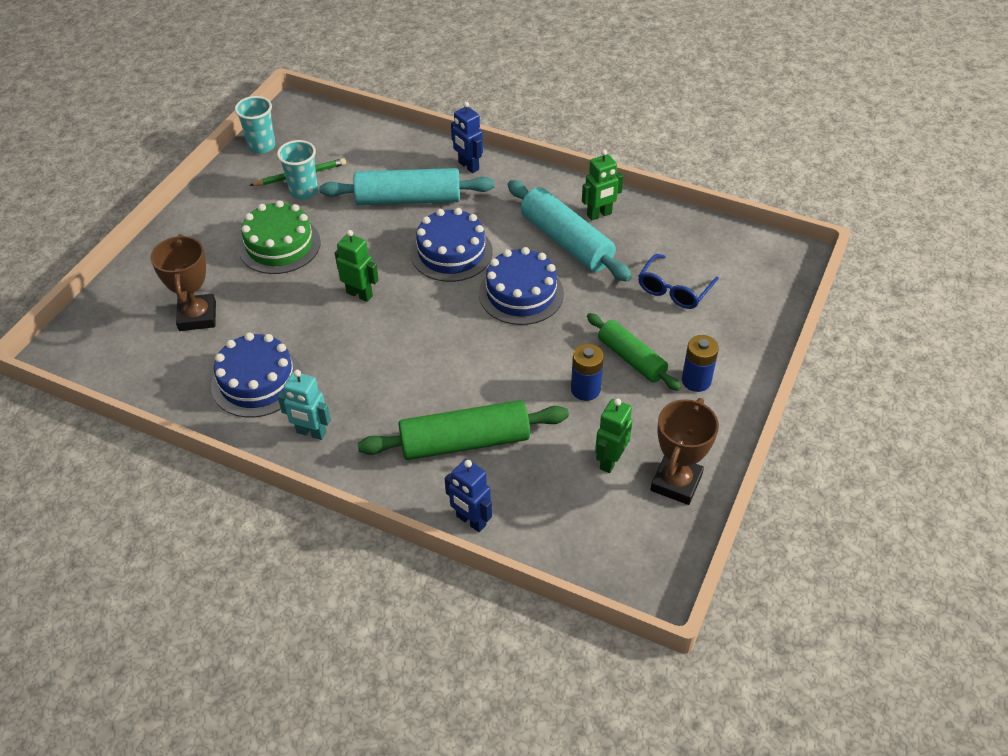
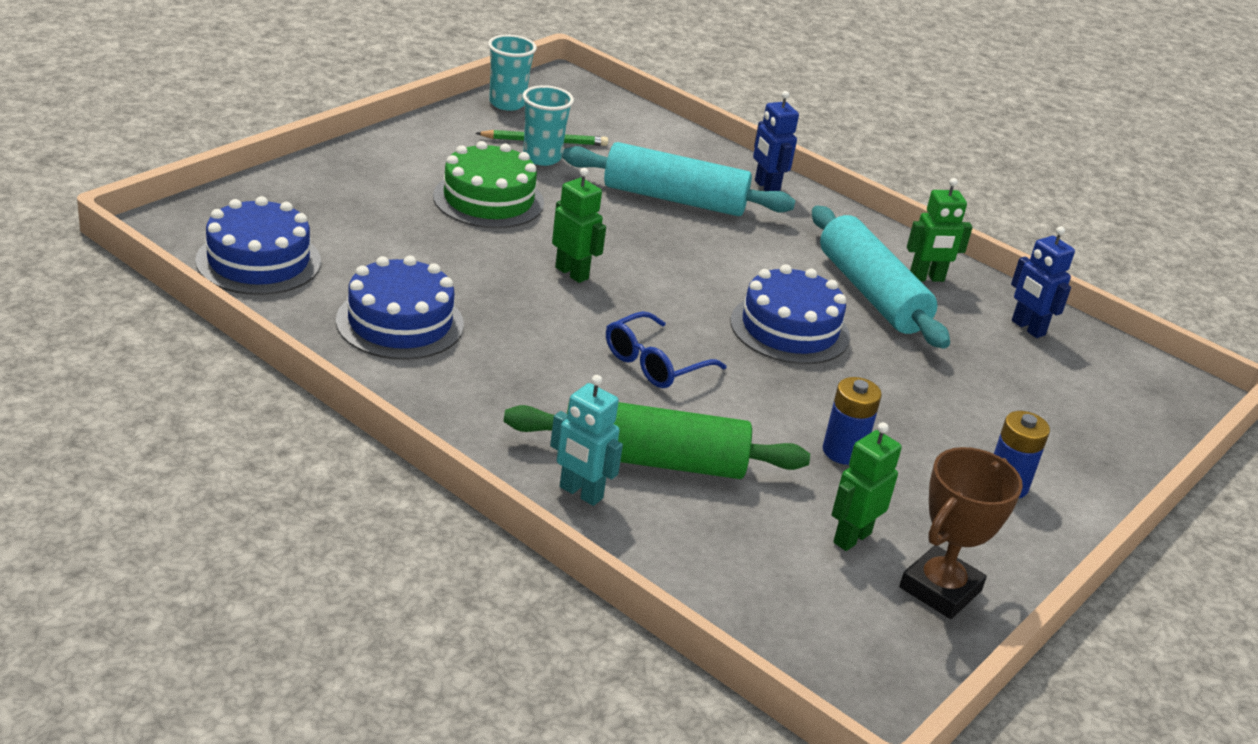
camera: 10 degrees right, 15 degrees down
brown trophy [150,234,216,331] -> none
turquoise robot [278,370,331,440] -> turquoise robot moved to [550,375,623,506]
blue cake [411,208,493,282] -> blue cake moved to [195,196,321,295]
blue robot [445,459,492,532] -> blue robot moved to [1011,226,1075,338]
green rolling pin [587,313,681,391] -> none
blue glasses [639,254,719,309] -> blue glasses moved to [606,311,727,388]

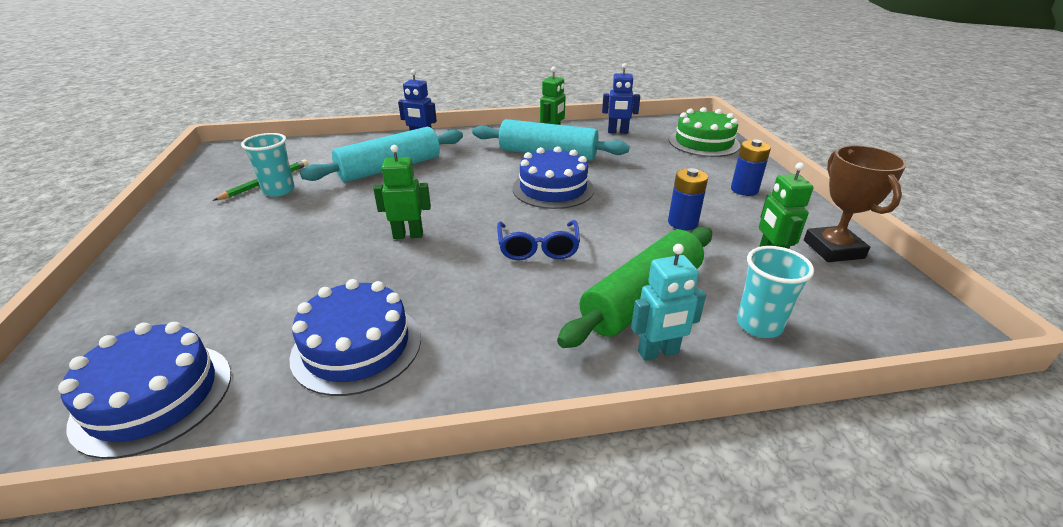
camera: 45 degrees left, 0 degrees up
green cake [433,141,544,228] -> green cake moved to [669,107,740,157]
turquoise cup [488,35,537,111] -> turquoise cup moved to [737,246,814,338]

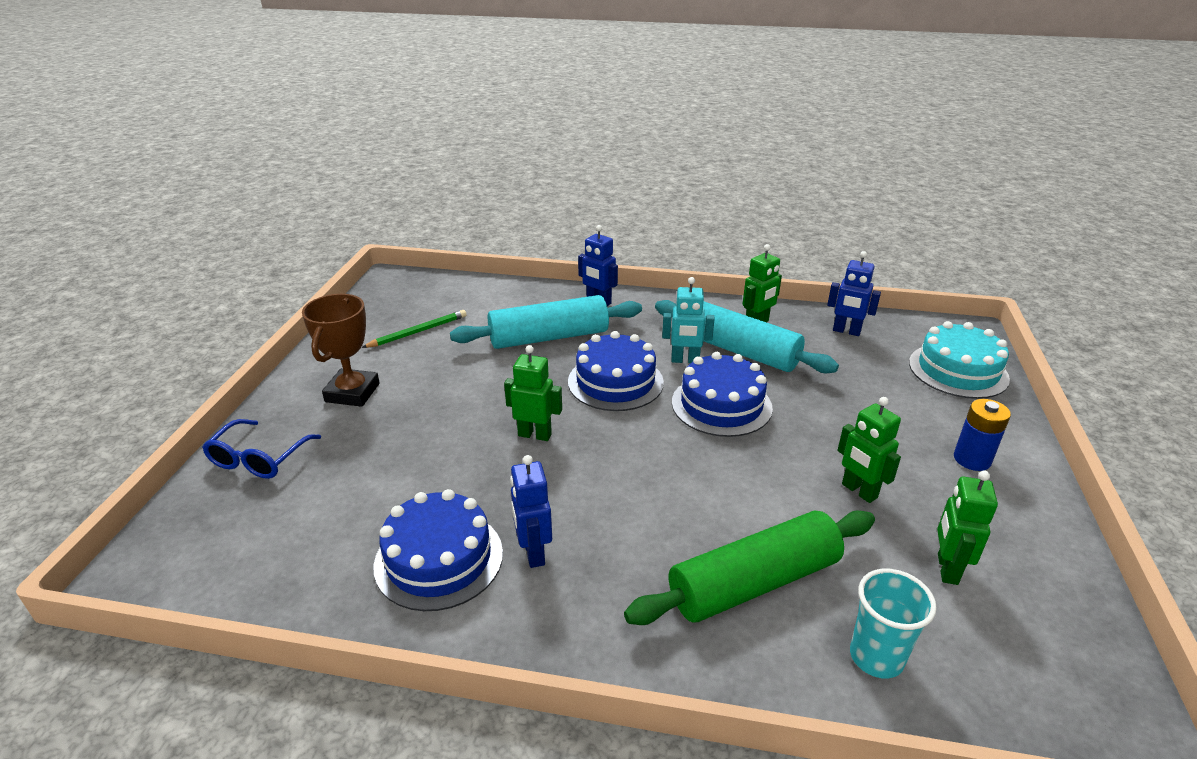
camera: 20 degrees right, 0 degrees up
blue cake [58,322,231,459] -> blue cake moved to [568,331,664,411]
turquoise cup [241,133,295,197] -> none
blue glasses [497,220,580,260] -> blue glasses moved to [202,419,321,479]
turquoise robot [631,244,706,361] -> turquoise robot moved to [662,277,715,363]
blue battery [668,168,708,230] -> green robot [838,397,901,503]
green cake [669,107,740,157] -> turquoise cake [909,321,1010,399]
brown trophy [804,145,907,262] -> brown trophy moved to [302,294,380,407]
none -> blue robot [510,455,552,568]

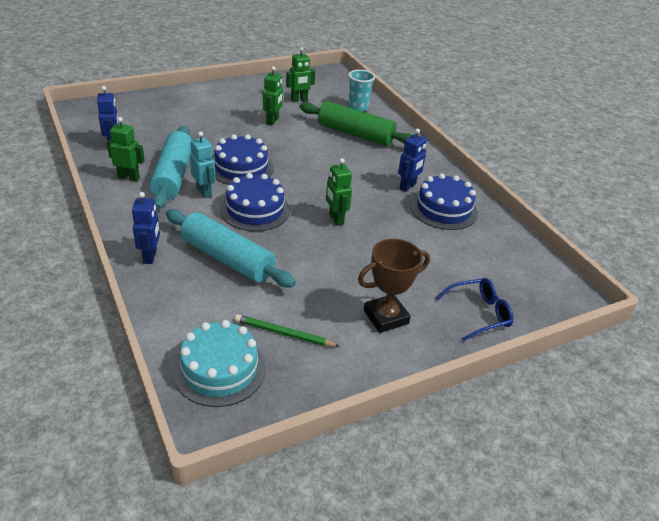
camera: 130 degrees left, 5 degrees up
turquoise cake [909,321,1010,399] -> turquoise cake moved to [173,320,266,407]
blue battery [954,399,1011,471] -> none

